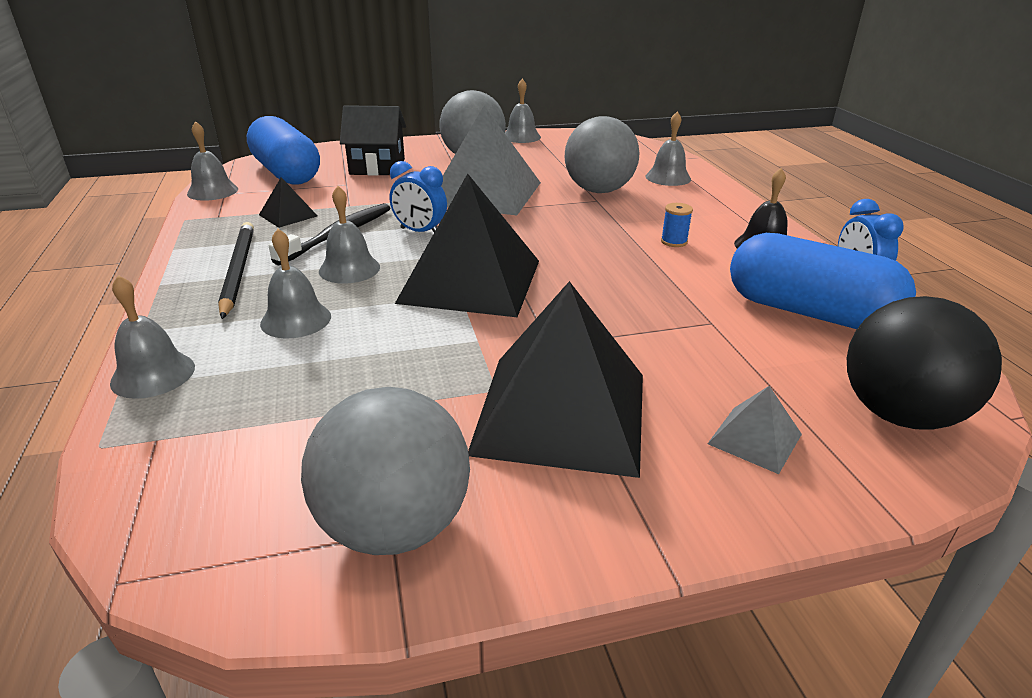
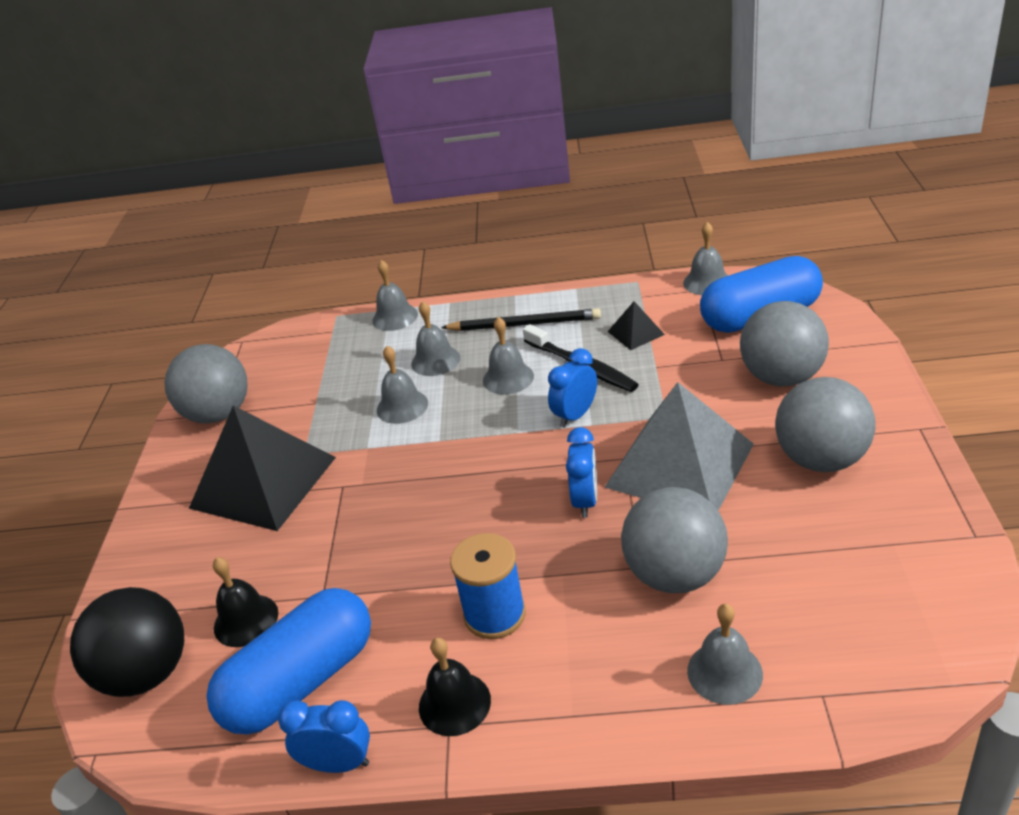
camera: 110 degrees right, 5 degrees up
black house [340,105,406,176] -> grey ball [740,301,829,387]
black pyramid [395,173,539,317] -> none
grey bell [505,79,541,143] -> grey bell moved to [377,346,428,424]
blue spool [661,203,693,247] -> blue spool [450,533,526,639], size x1.94
grey pyramid [707,386,802,474] -> none
none -> black bell [213,557,278,647]
none -> blue clock [566,427,597,518]

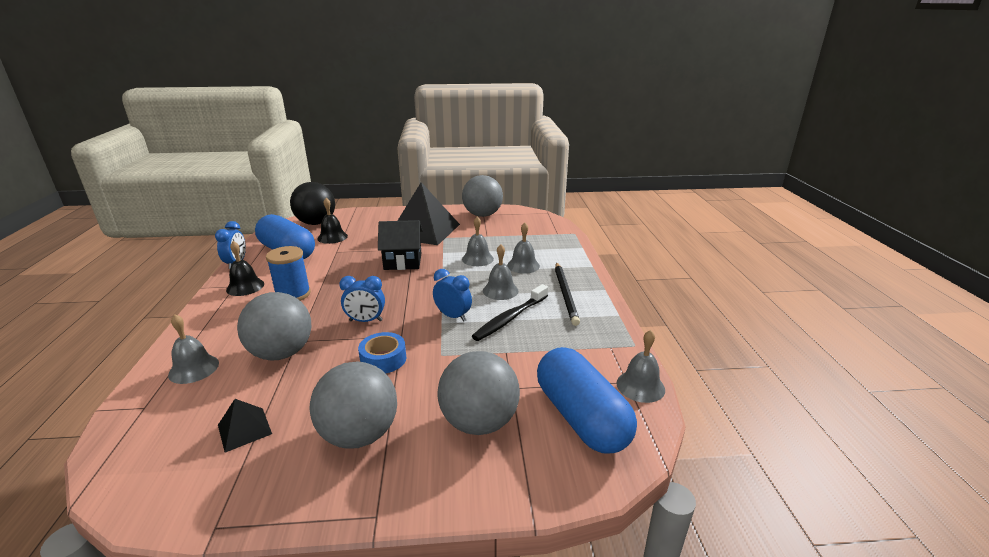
camera: 80 degrees right, 10 degrees down
grey bell [372,260,418,331] -> none
grey pyramid [604,382,754,511] -> blue tape [358,332,406,373]
black pyramid [607,301,665,350] -> black pyramid moved to [218,399,272,453]
none -> black house [378,220,423,270]

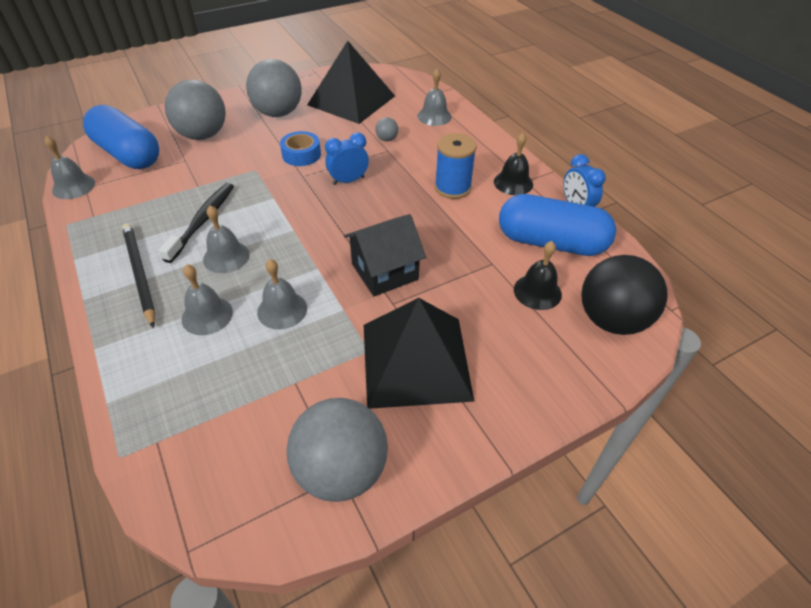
camera: 155 degrees right, 20 degrees up
black pyramid [218,399,272,453] -> black pyramid [307,41,395,124], size x2.32
grey ball [237,292,311,361] -> grey ball [375,117,398,141], size x0.41
blue clock [433,269,472,322] -> none

